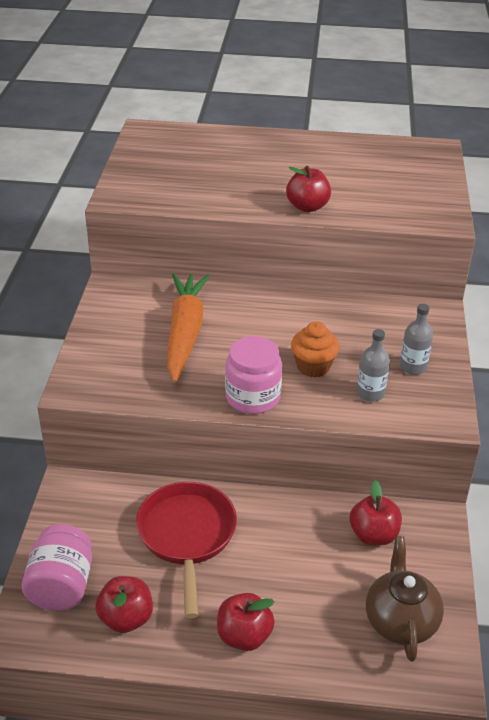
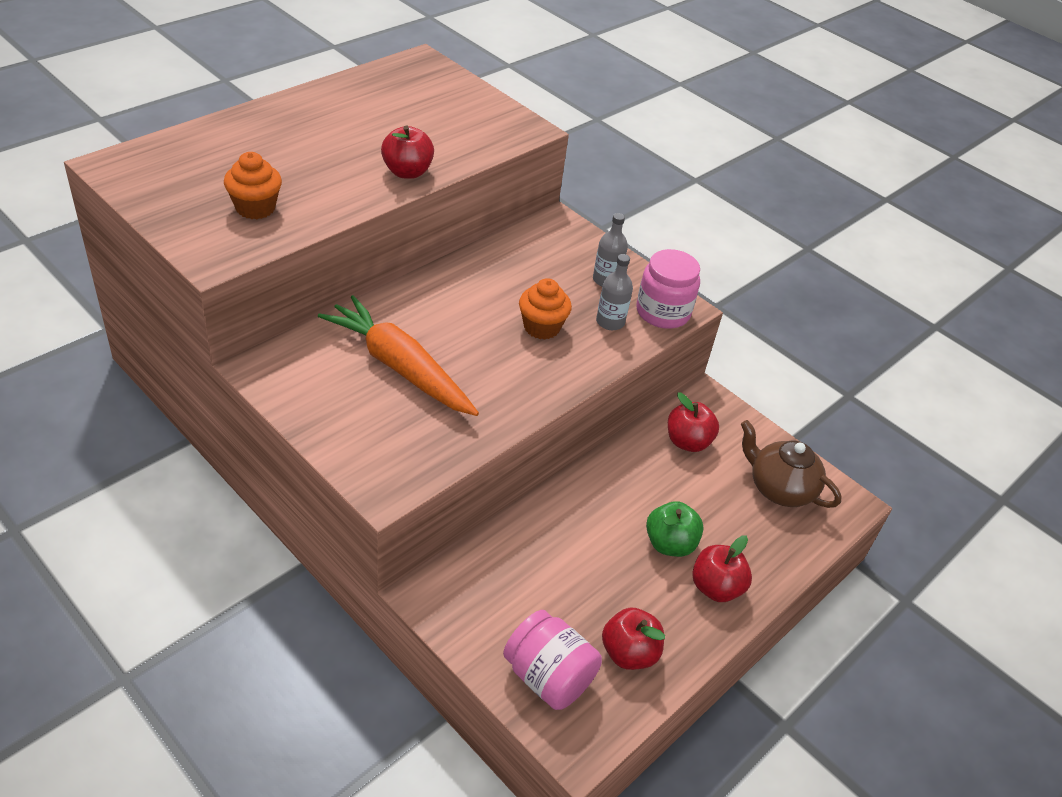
camera: 55 degrees left, 5 degrees up
red pan [136,482,237,618] -> none
pink jar [225,336,282,414] -> pink jar moved to [637,249,700,329]
none -> orange cupcake [224,152,282,219]
none -> green apple [646,501,704,557]

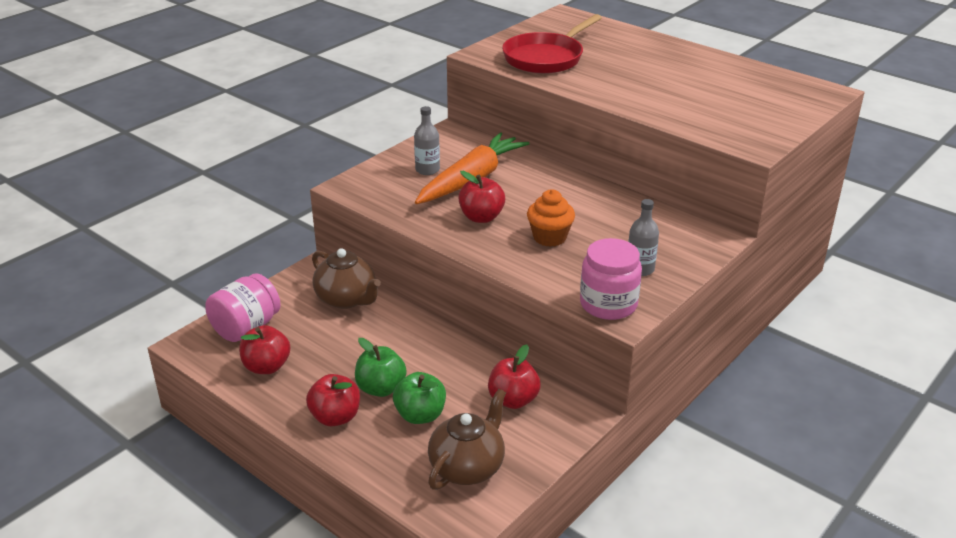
camera: 90 degrees right, 10 degrees down
orange cupcake [224,152,282,219] -> red pan [502,14,602,74]
red apple [381,126,434,179] -> red apple moved to [458,171,505,223]
grey bottle [596,254,633,330] -> grey bottle moved to [414,106,440,175]
none -> brown teapot [312,248,381,309]
none -> green apple [393,372,446,424]

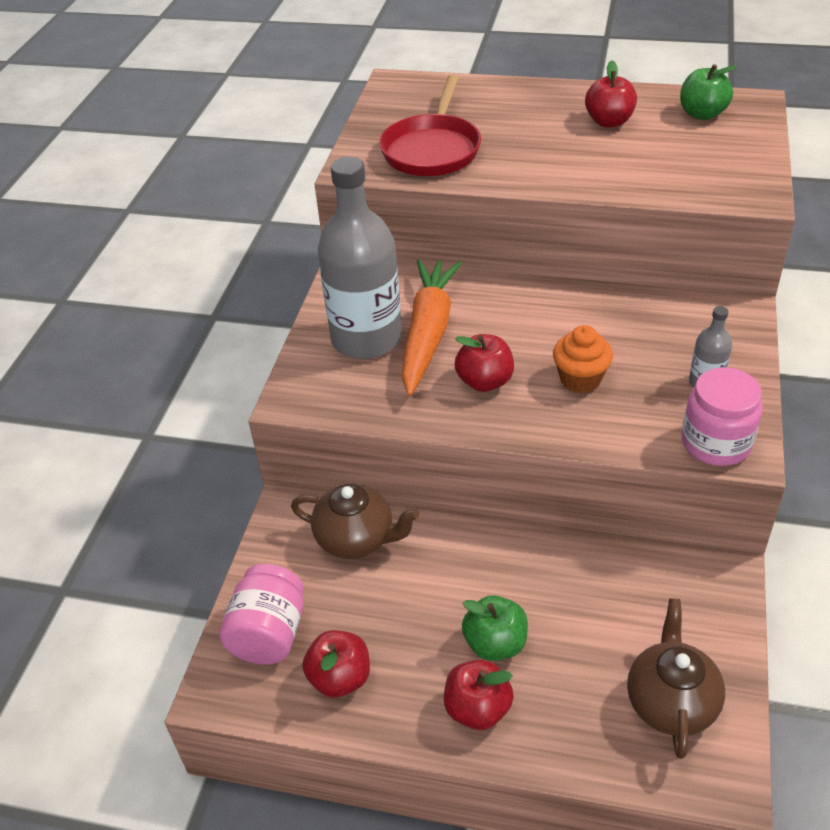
camera: 25 degrees left, 10 degrees up
green apple [393,372,446,424] -> green apple moved to [680,64,737,120]
grey bottle [414,106,440,175] -> grey bottle [318,157,402,359], size x2.27
red apple [488,344,541,409] -> red apple moved to [585,60,637,127]

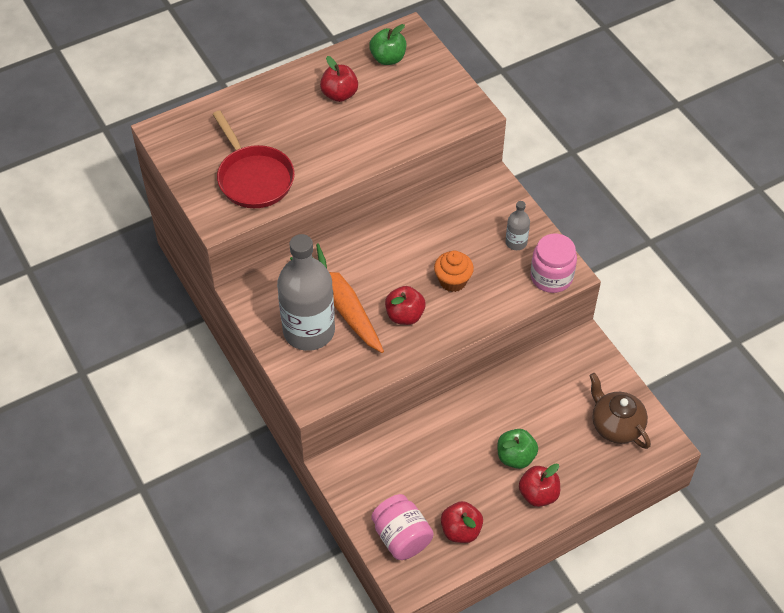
camera: 45 degrees left, 10 degrees up
brown teapot [291,484,419,559] -> none

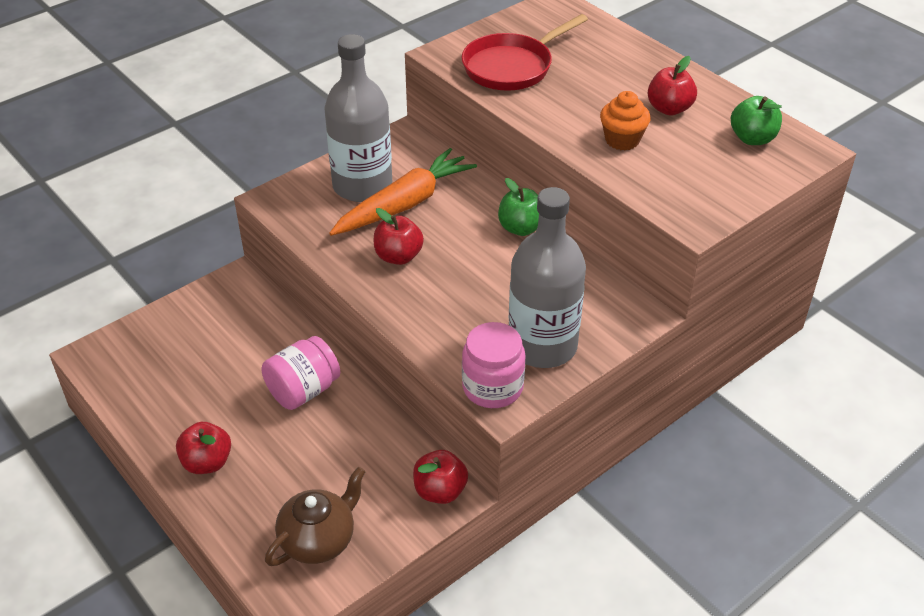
camera: 80 degrees right, 10 degrees down
pink jar [371,494,434,560] -> pink jar moved to [262,336,340,410]
orange cupcake [434,250,474,292] -> orange cupcake moved to [600,91,651,151]
red apple [441,501,483,543] -> red apple moved to [413,450,468,504]
green apple [498,429,538,469] -> green apple moved to [498,178,539,236]
grey bottle [505,201,530,250] -> grey bottle [509,187,586,368], size x2.27

